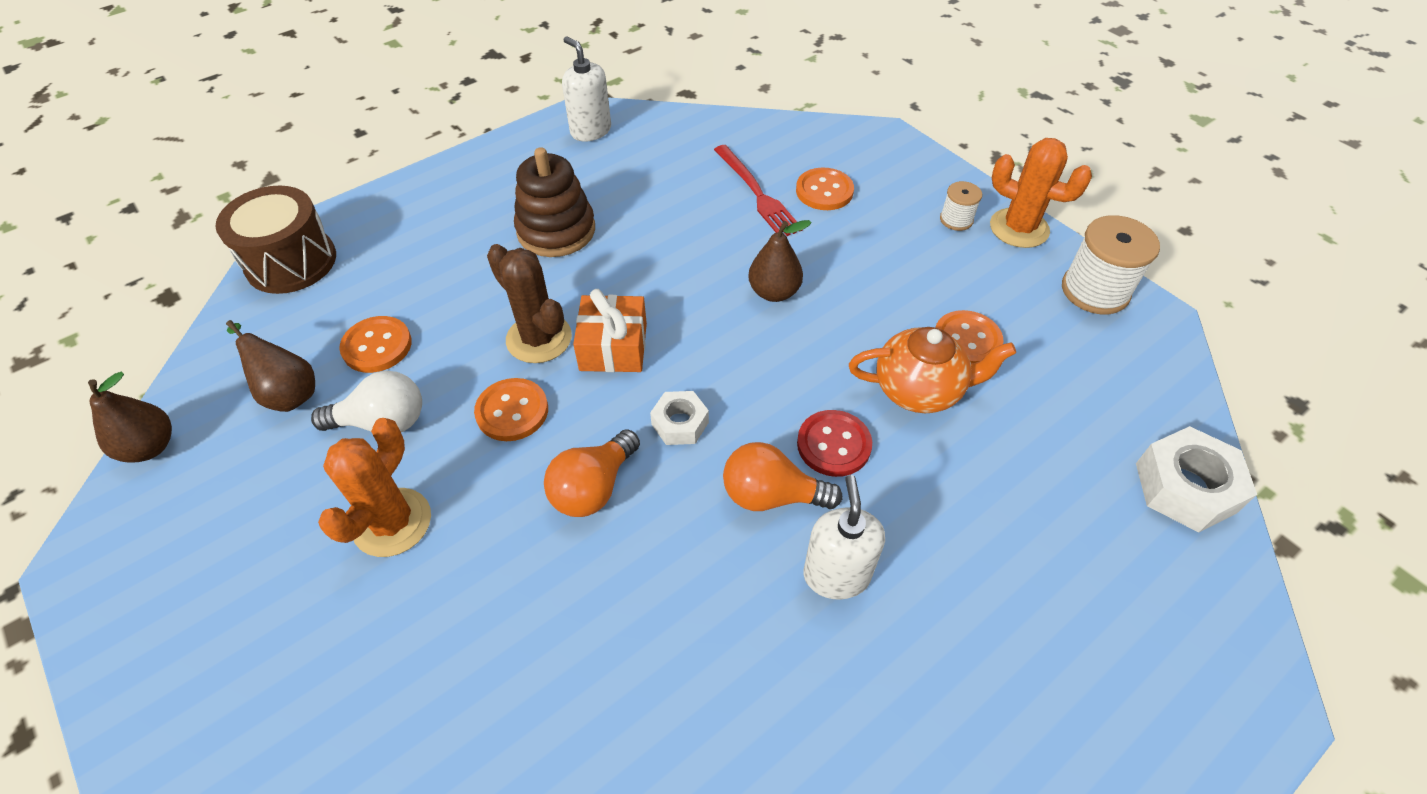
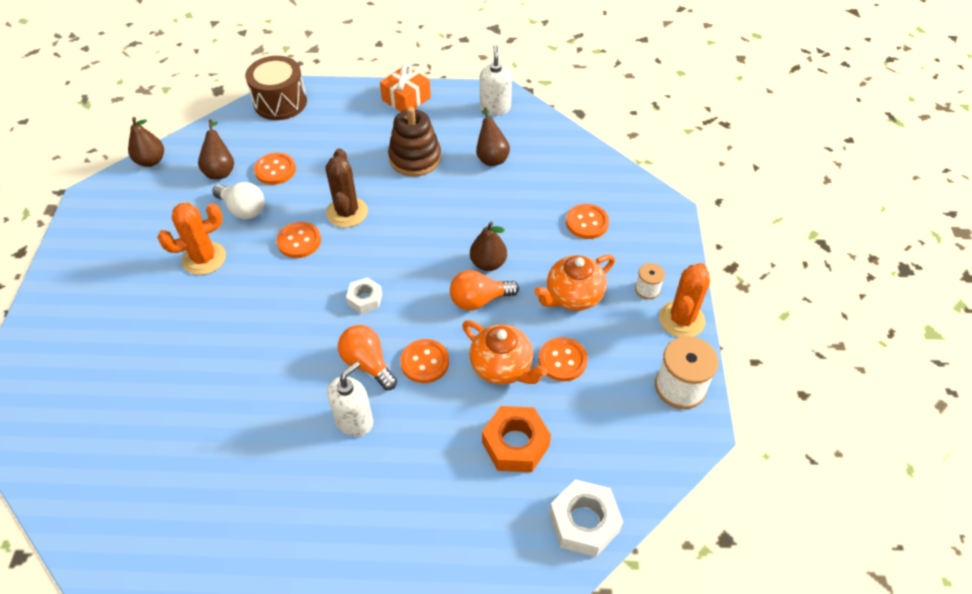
camera: 40 degrees right, 0 degrees up
orange light bulb [544,429,640,517] -> orange light bulb moved to [450,270,519,311]
orange gift [573,289,647,372] -> orange gift moved to [380,63,431,112]
red fork [714,145,803,236] -> none
red button [797,410,872,477] -> orange button [400,339,449,383]
orange cactus [990,138,1092,248] -> orange cactus turned 45 degrees clockwise [659,263,710,337]
none -> brown pear [476,107,510,166]
none -> orange nut [482,406,551,472]
none -> orange teapot [534,254,615,311]

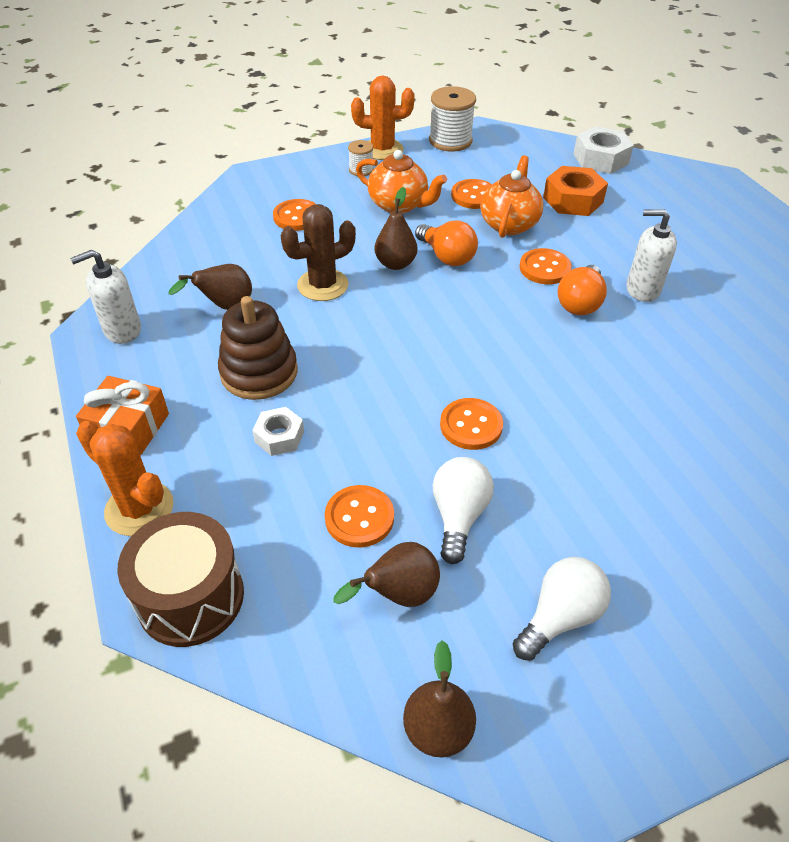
camera: 115 degrees left, 5 degrees down
orange cactus [157,203,226,275] -> orange cactus moved to [76,421,173,536]
brown cactus [325,148,368,228] -> brown cactus moved to [281,204,356,301]
white nut [346,277,382,314] -> white nut moved to [252,407,304,456]
none -> white light bulb [513,557,611,661]

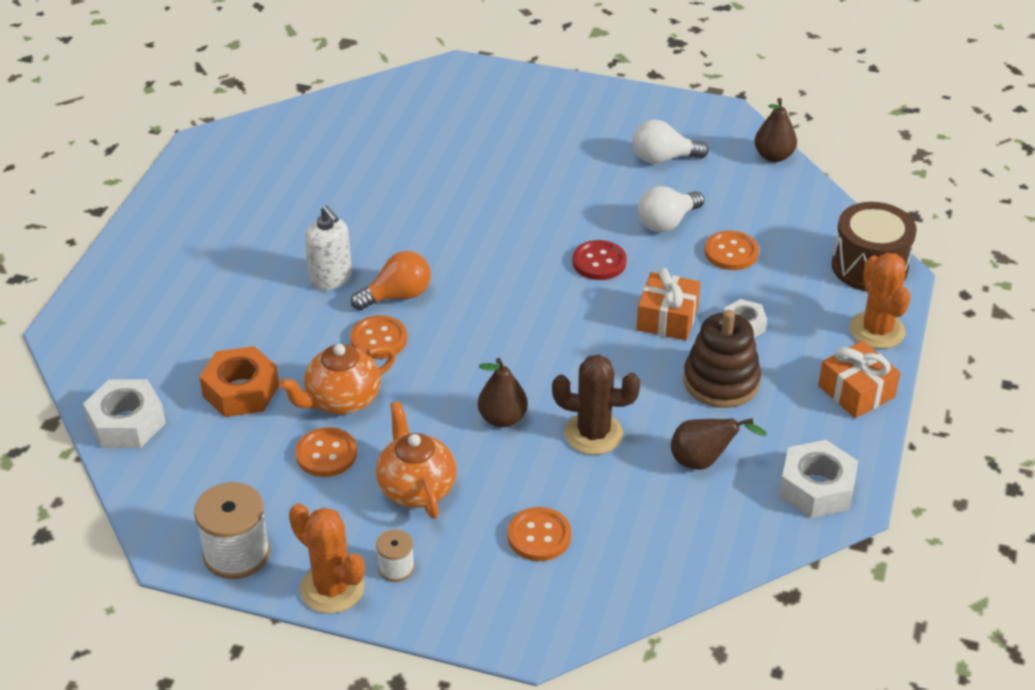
camera: 140 degrees left, 5 degrees down
white soap dispenser [70,250,141,344] -> white nut [779,440,858,518]
brown pear [333,542,440,607] -> none
orange light bulb [415,220,478,266] -> none
orange button [440,398,503,450] -> red button [572,240,627,280]
none -> orange gift [637,268,701,340]

